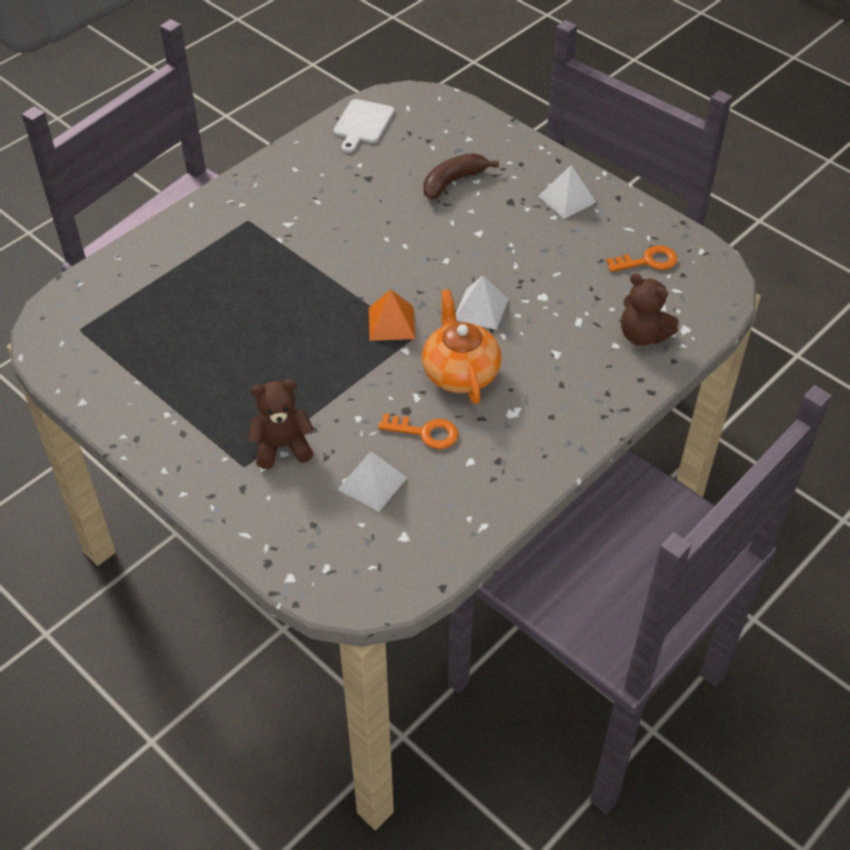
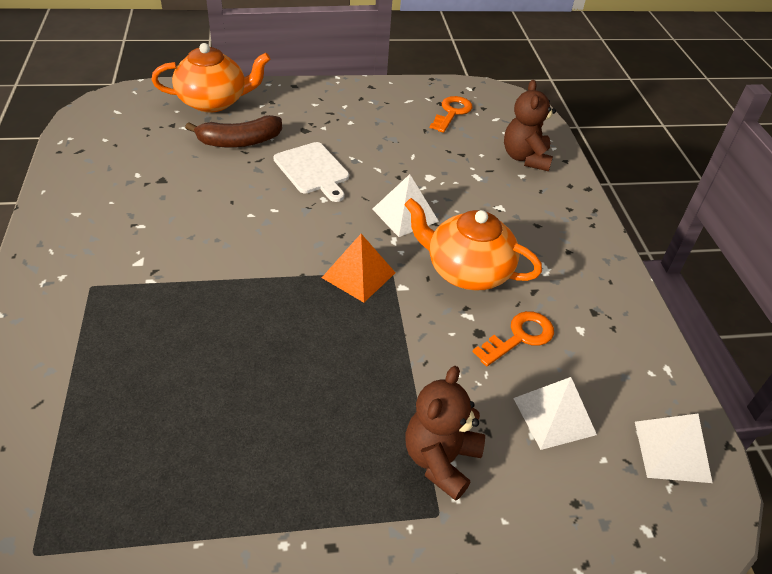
camera: 55 degrees left, 5 degrees down
white cutting board [333,99,395,153] -> white cutting board moved to [274,142,349,202]
brown banana [423,153,499,200] -> brown banana turned 105 degrees counterclockwise [185,115,282,148]
white pyramid [538,165,597,219] -> white pyramid moved to [635,414,713,483]
brown teddy bear [621,273,679,346] -> brown teddy bear turned 105 degrees clockwise [504,80,556,171]
none -> orange teapot [151,43,271,113]

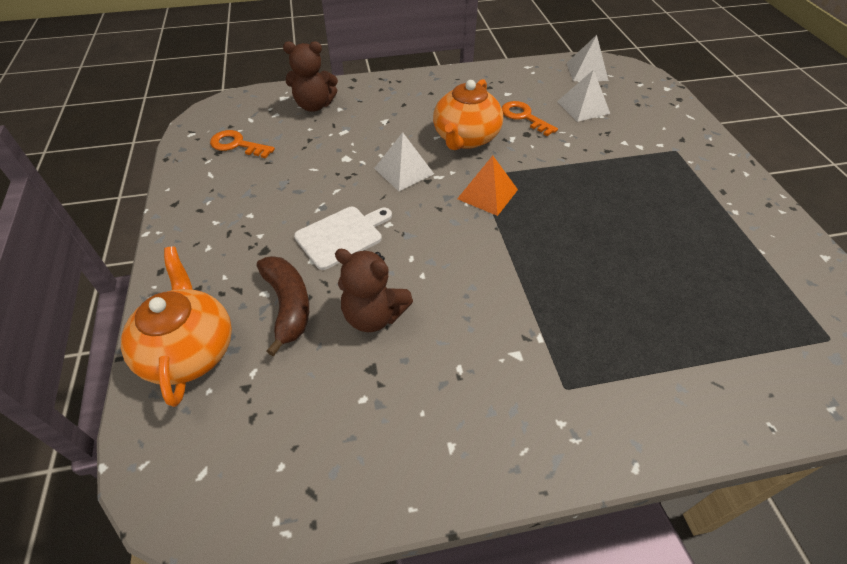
camera: 90 degrees left, 5 degrees up
brown teddy bear [406,366,485,501] -> brown teddy bear moved to [335,249,413,332]

